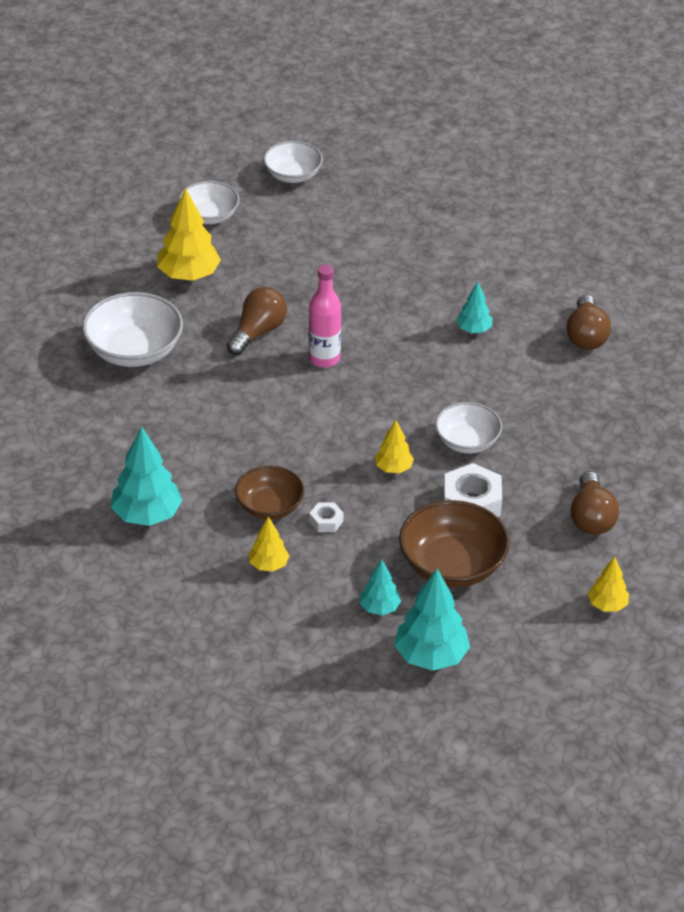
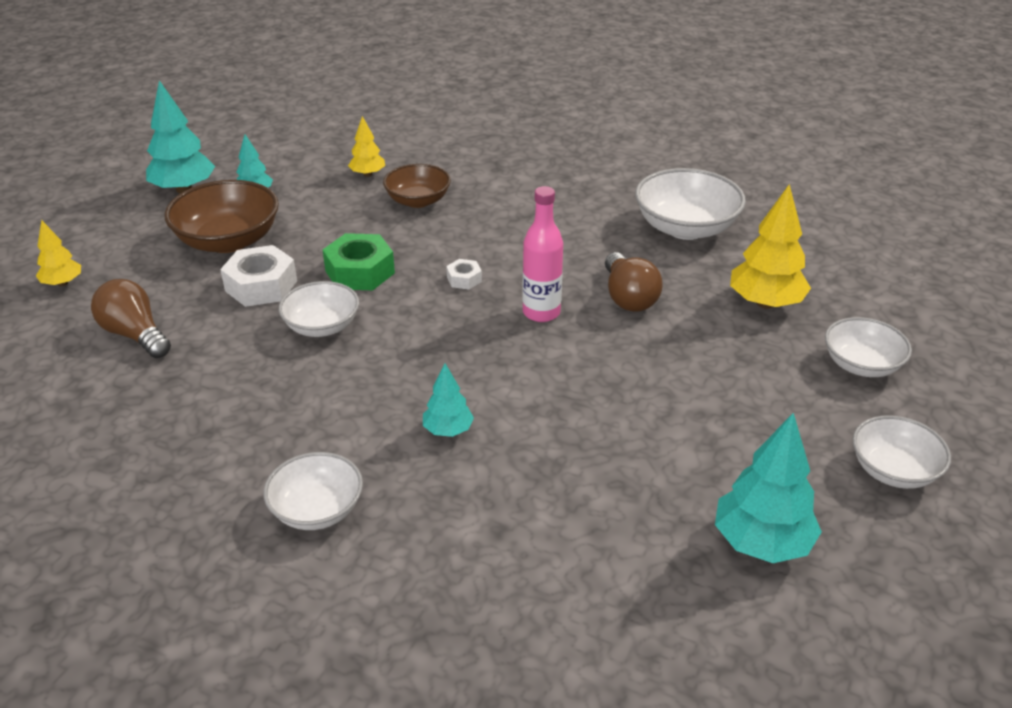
camera: 135 degrees right, 5 degrees down
turquoise tree [111,427,182,526] -> turquoise tree moved to [715,413,822,563]
white nut [310,503,343,532] -> white nut moved to [446,259,482,290]
yellow tree [375,420,414,473] -> green nut [323,233,395,290]
brown light bulb [566,295,611,350] -> white bowl [263,452,363,530]

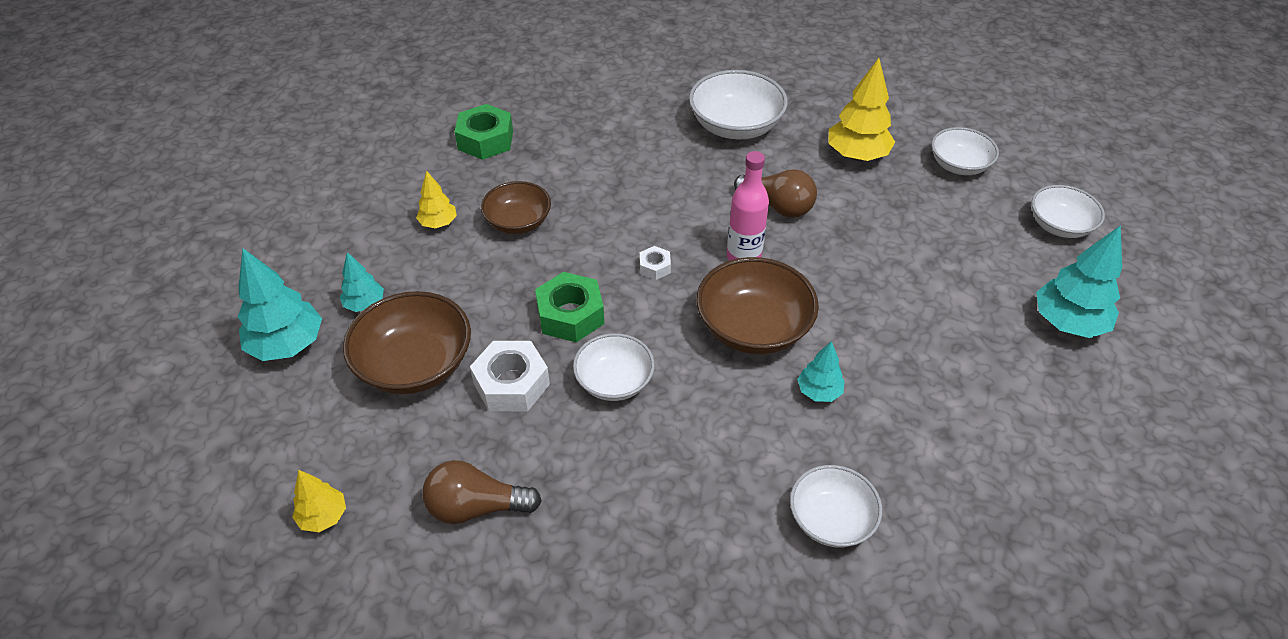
camera: 45 degrees left, 10 degrees up
none -> green nut [454,104,513,160]
none -> brown bowl [697,257,819,354]

